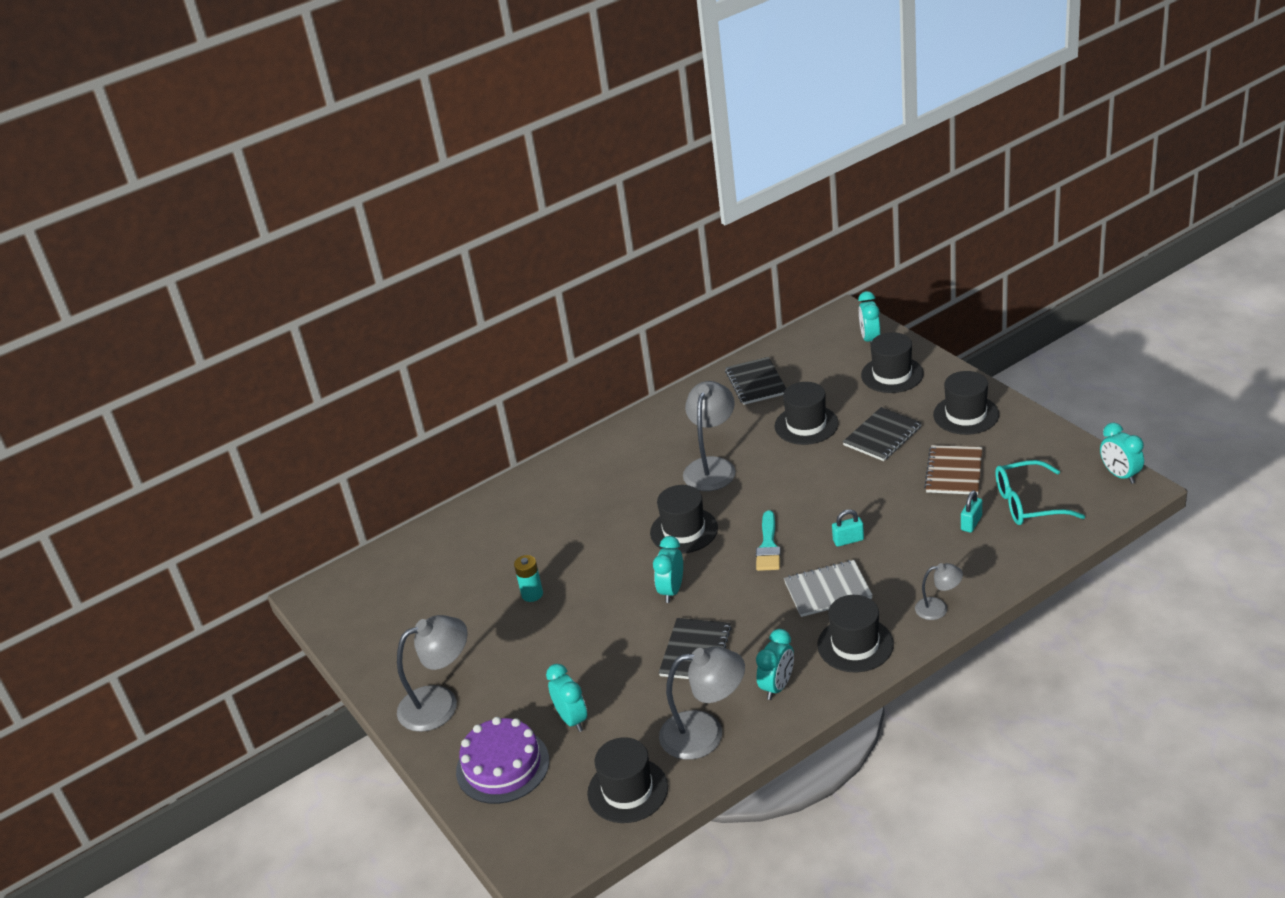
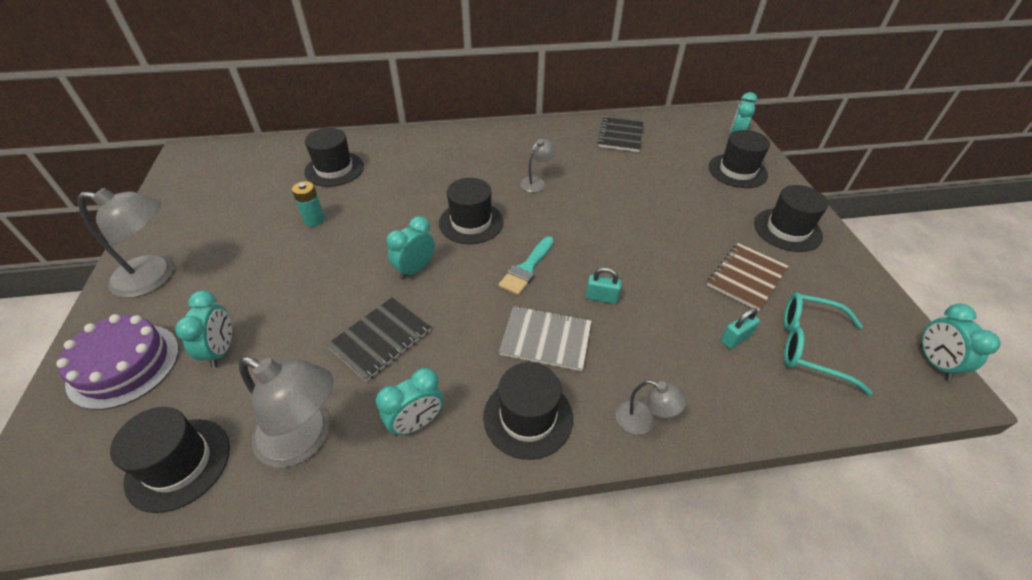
camera: 20 degrees right, 10 degrees up
grey lamp [683,381,736,491] -> grey lamp [520,139,556,192], size x0.53
black hat [775,382,839,445] -> black hat moved to [304,128,364,187]
black notebook [843,407,922,461] -> none

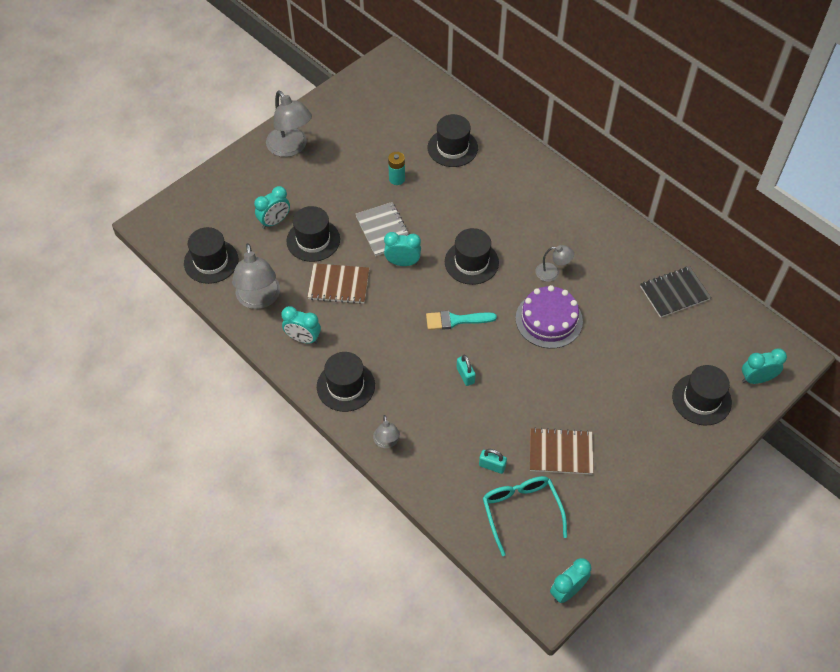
camera: 55 degrees right, 10 degrees up
purple cake [56,314,179,410] -> purple cake moved to [515,285,583,349]
black notebook [327,297,431,382] -> brown notebook [308,263,369,304]
grey notebook [499,306,591,371] -> grey notebook moved to [355,202,409,256]
black hat [754,185,828,252] -> black hat moved to [286,206,340,262]

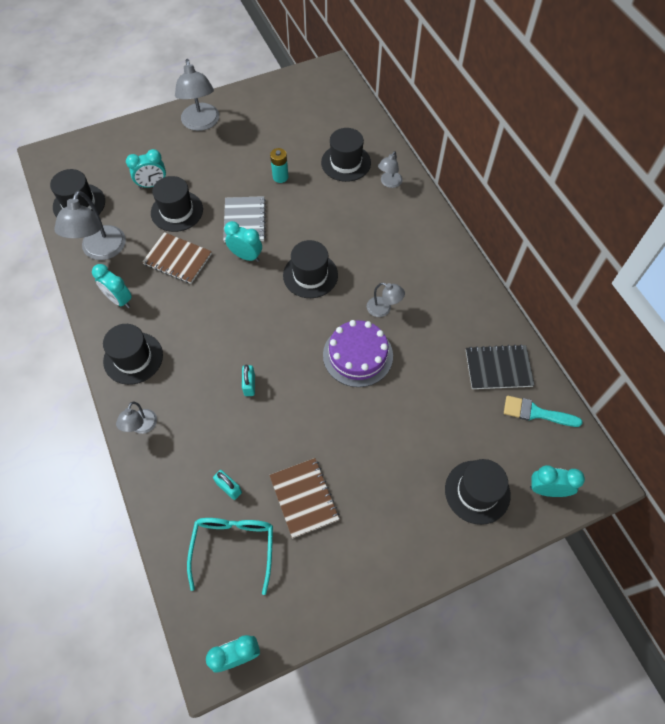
camera: 20 degrees right, 5 degrees up
turquoise brush [426,311,497,330] -> turquoise brush moved to [504,396,583,427]
brown notebook [530,428,593,475] -> brown notebook turned 45 degrees clockwise [269,458,340,538]
none -> grey lamp [378,151,403,188]

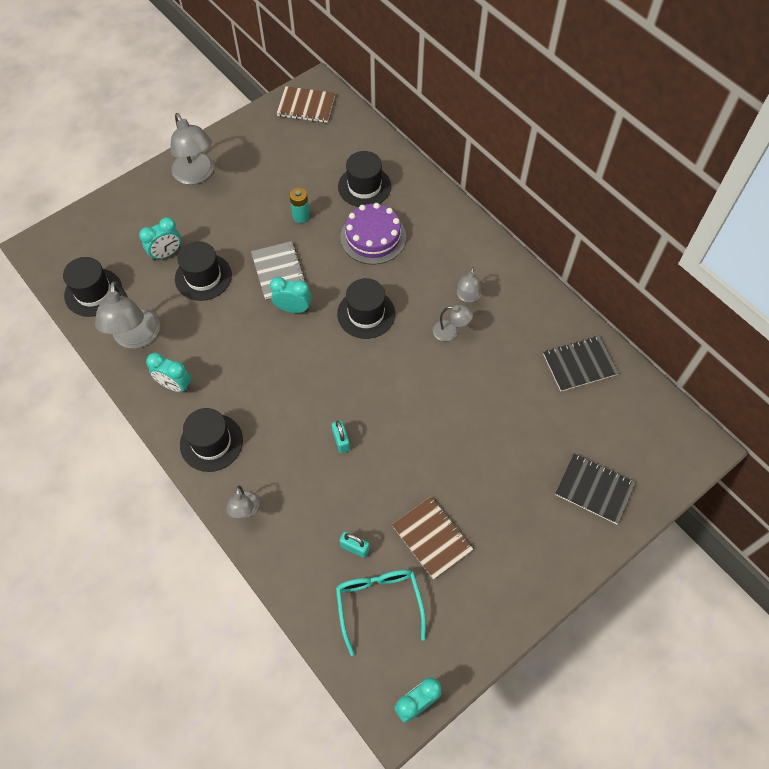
camera: 15 degrees left, 0 degrees up
brown notebook [142,232,212,284] -> brown notebook moved to [276,86,336,123]
purple cake [323,320,393,387] -> purple cake moved to [340,203,406,265]
grey lamp [378,151,403,188] -> grey lamp moved to [457,267,481,303]
black hat [445,459,511,525] -> black notebook [555,454,636,524]
turquoise brush [504,396,583,427] -> none
turquoise clock [530,465,585,497] -> none

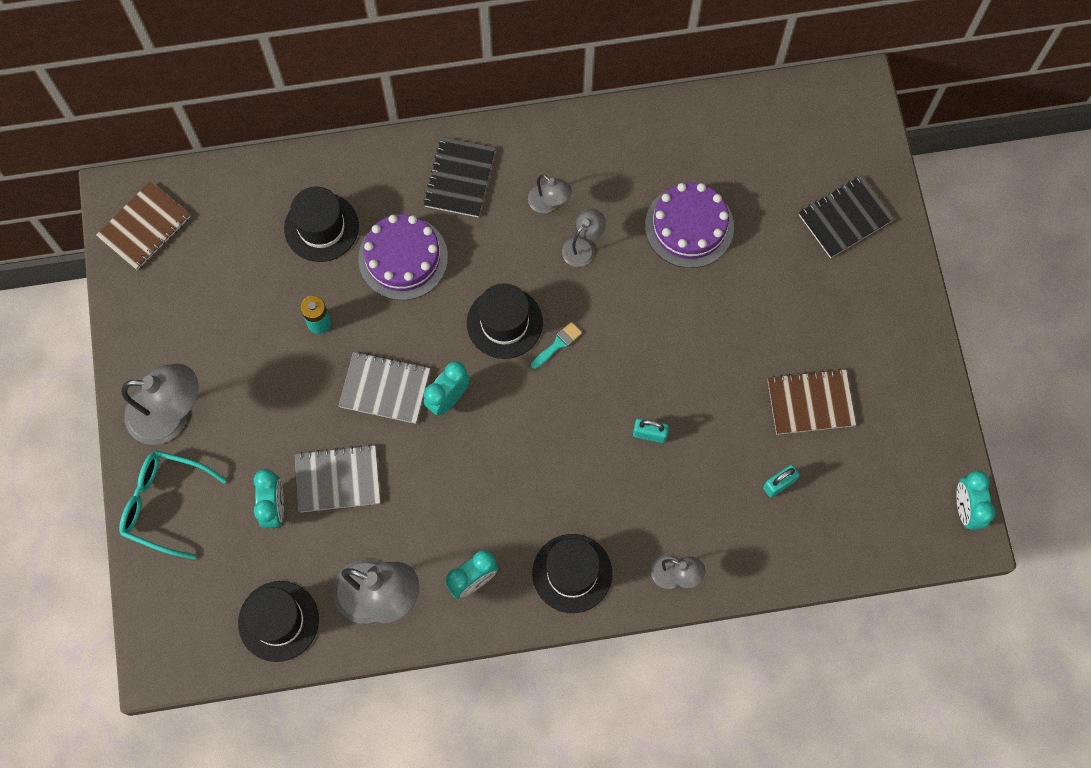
camera: 60 degrees left, 10 degrees up
black hat [175,241,232,301] -> grey notebook [295,445,380,513]
turquoise glasses [336,570,426,656] -> turquoise glasses moved to [119,451,227,560]
black notebook [543,336,619,392] -> black notebook moved to [423,137,496,217]
none -> turquoise brush [531,322,582,369]
none -> purple cake [645,183,734,268]

